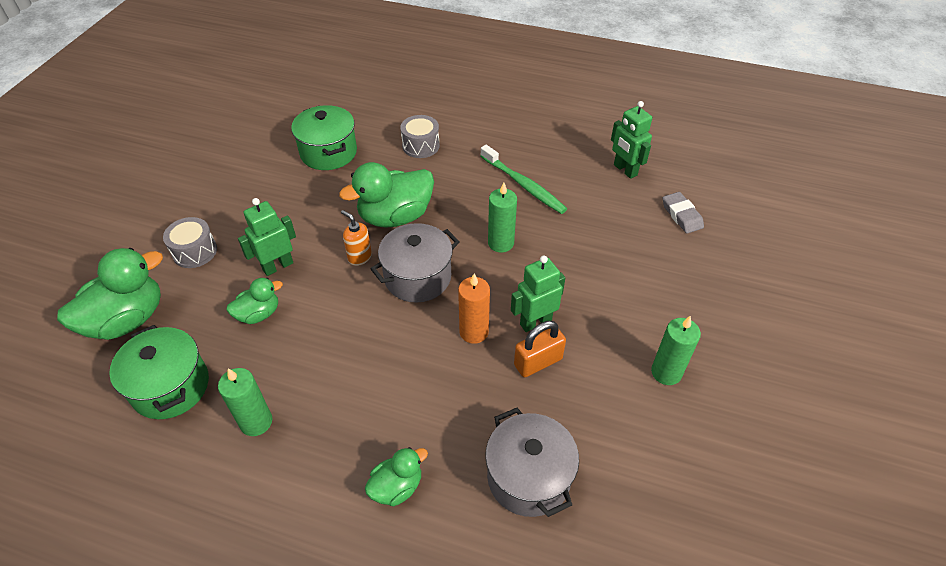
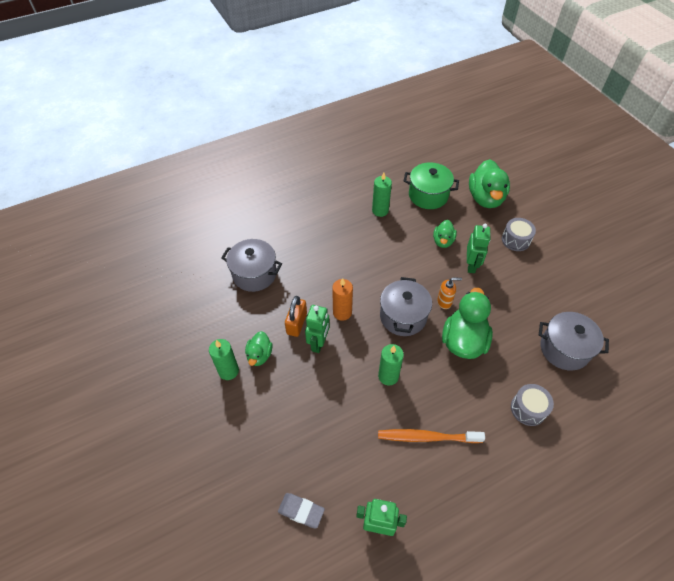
camera: 135 degrees right, 5 degrees up
green pot [291,105,357,170] -> grey pot [539,312,609,370]
green duck [365,447,428,506] -> green duck moved to [245,331,272,366]
green toothbrush [480,145,567,214] -> orange toothbrush [378,429,485,443]

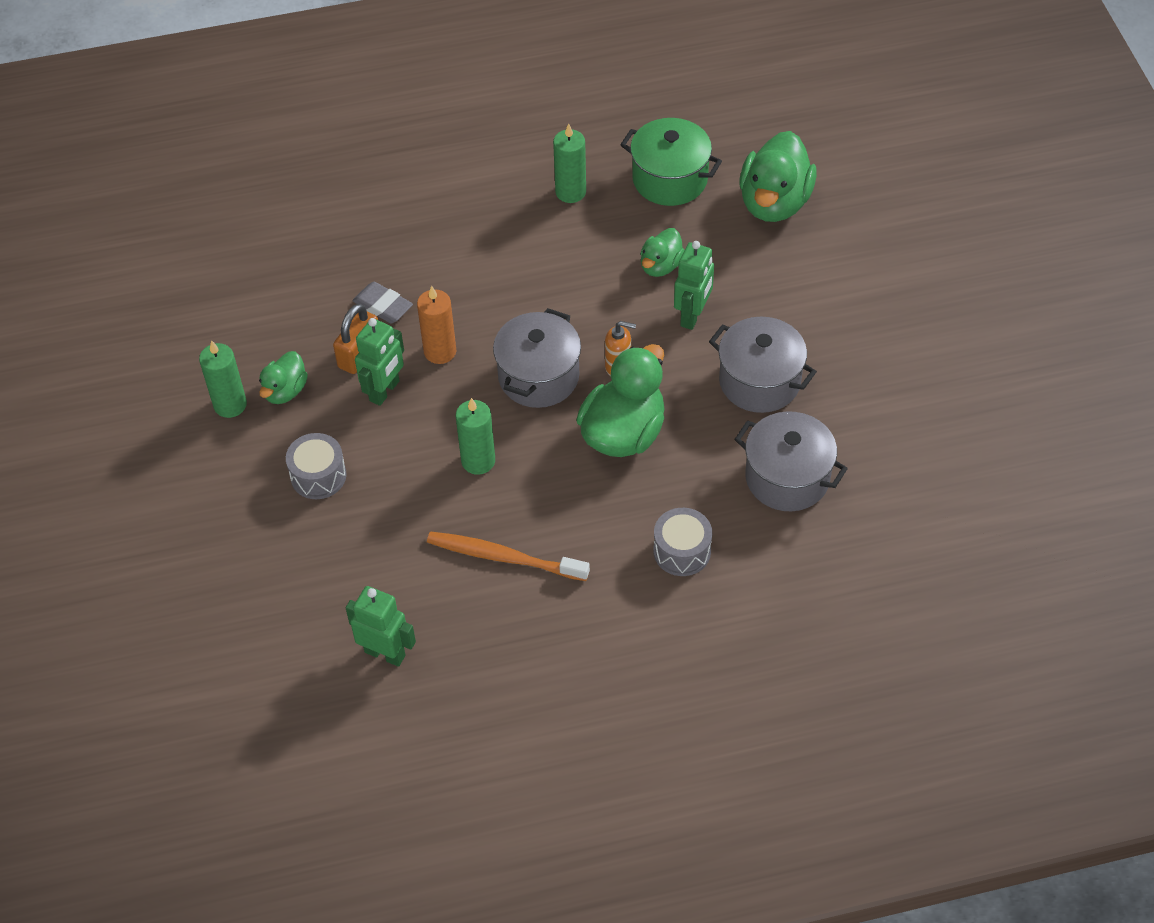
camera: 15 degrees right, 0 degrees up
grey pot [221,239,282,292] -> grey pot moved to [709,317,817,413]
grey eraser [278,493,325,529] -> grey eraser moved to [353,282,413,324]
grey drum [502,218,536,251] -> grey drum moved to [286,433,346,499]

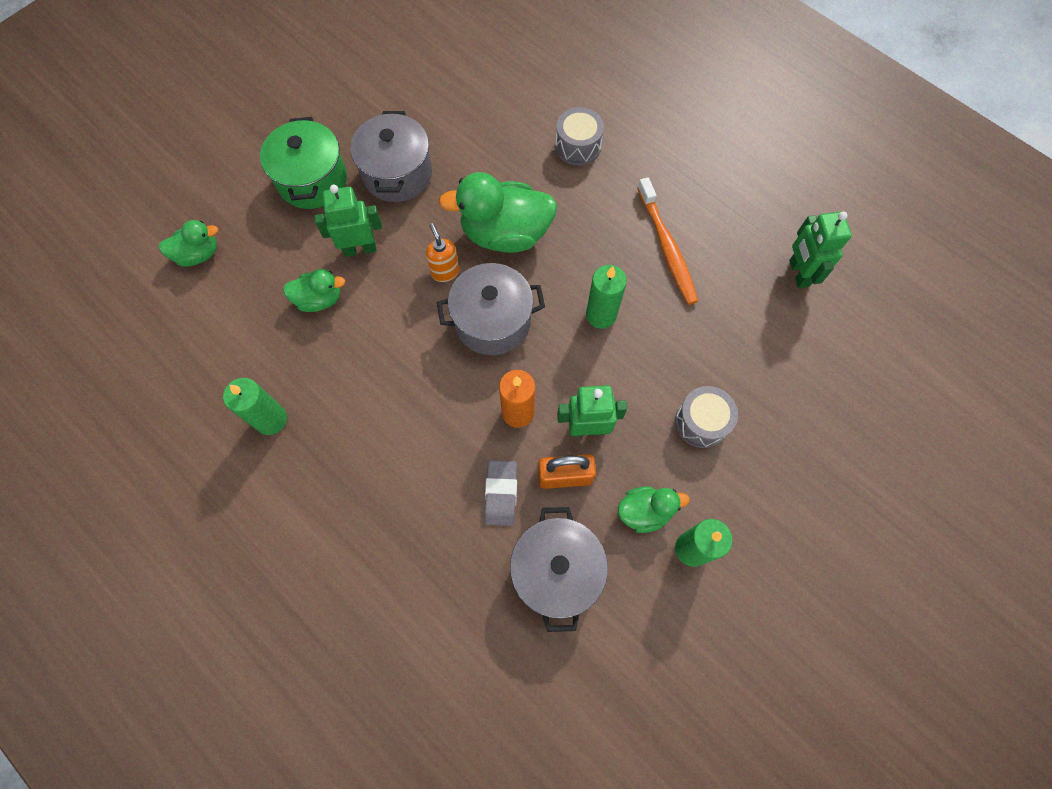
camera: 125 degrees left, 15 degrees up
green pot [620,118,722,206] -> green pot moved to [260,117,347,209]
grey pot [734,411,848,511] -> grey pot moved to [510,507,608,632]
green duck [740,131,817,222] -> green duck [159,220,218,266], size x0.54

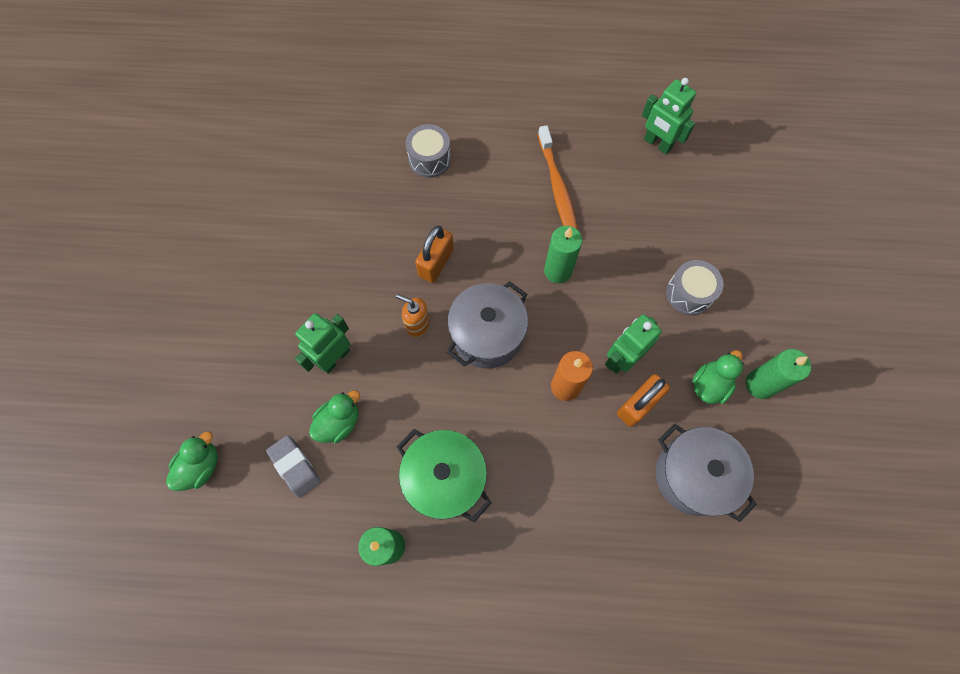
camera: 40 degrees left, 0 degrees up
green pot [260,117,347,209] -> green pot moved to [397,429,491,522]
grey pot [350,111,432,202] -> none
green duck [438,172,557,253] -> orange padlock [415,226,454,283]
grey eraser [484,460,517,526] -> grey eraser moved to [266,435,321,498]
orange toothbrush [637,177,698,305] -> orange toothbrush turned 45 degrees clockwise [538,125,578,230]

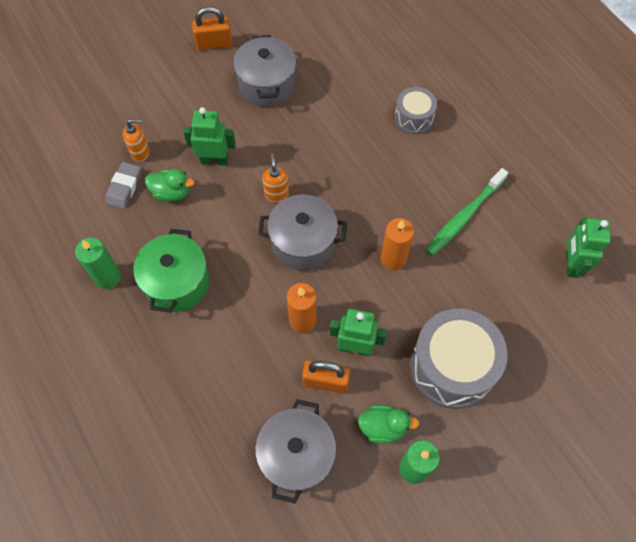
camera: 55 degrees right, 5 degrees down
green duck [166,431,218,491] -> none
orange padlock [415,226,454,283] -> orange padlock moved to [192,6,233,50]
orange toothbrush [538,125,578,230] -> green toothbrush [425,168,508,256]
green candle [544,226,582,283] -> orange candle [381,218,414,270]
grey drum [666,260,724,315] -> grey drum [410,309,508,409], size x1.85
none -> orange soap dispenser [123,119,150,162]
none -> grey pot [233,35,296,107]

